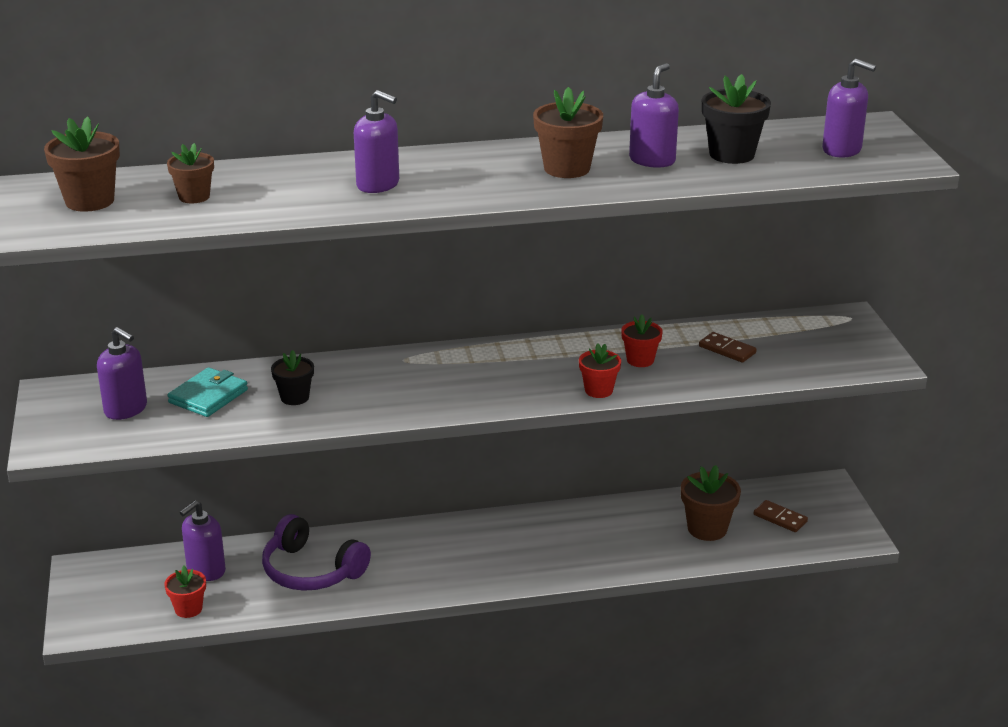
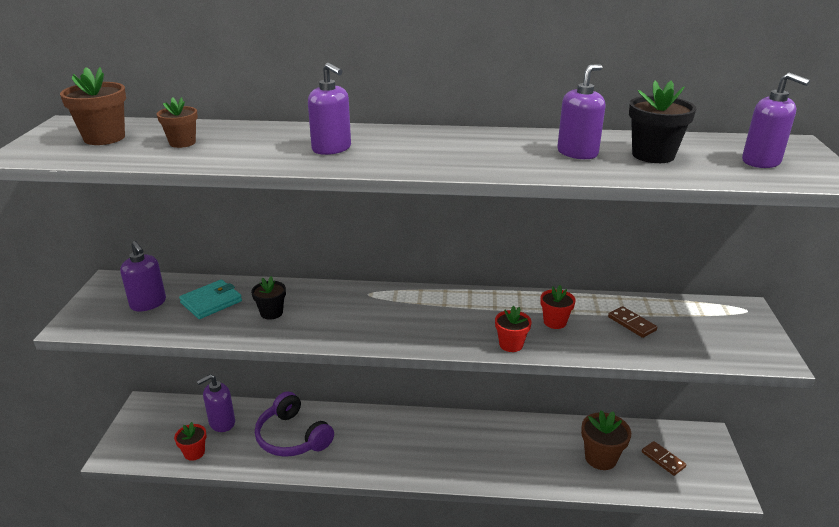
camera: 15 degrees right, 0 degrees up
brown flower pot [533,87,603,178] -> none

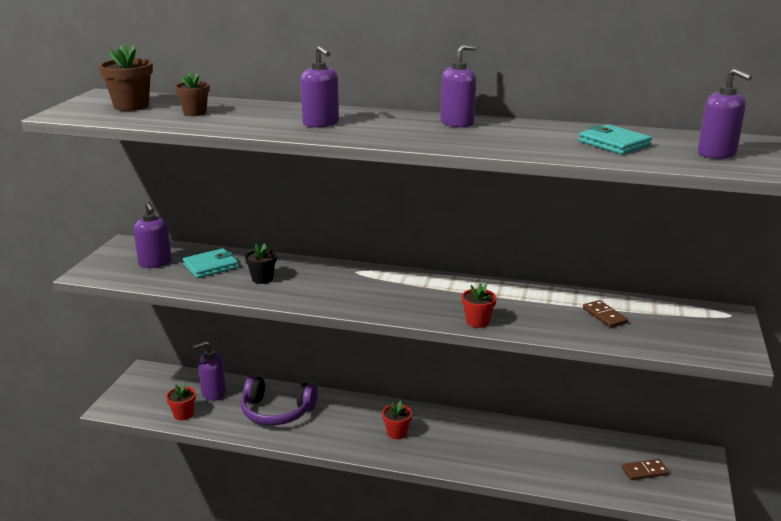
camera: 10 degrees right, 5 degrees down
purple headphones [255,391,334,457] -> purple headphones turned 45 degrees counterclockwise [241,376,318,425]
red flower pot [540,285,576,329] -> red flower pot moved to [382,401,412,439]
purple soap dispenser [557,64,606,159] -> purple soap dispenser moved to [441,45,476,128]
brown flower pot [581,410,631,470] -> none
black flower pot [629,80,696,163] -> turquoise wallet [579,124,652,154]
brown domino [642,441,686,476] -> brown domino turned 75 degrees counterclockwise [622,459,669,480]

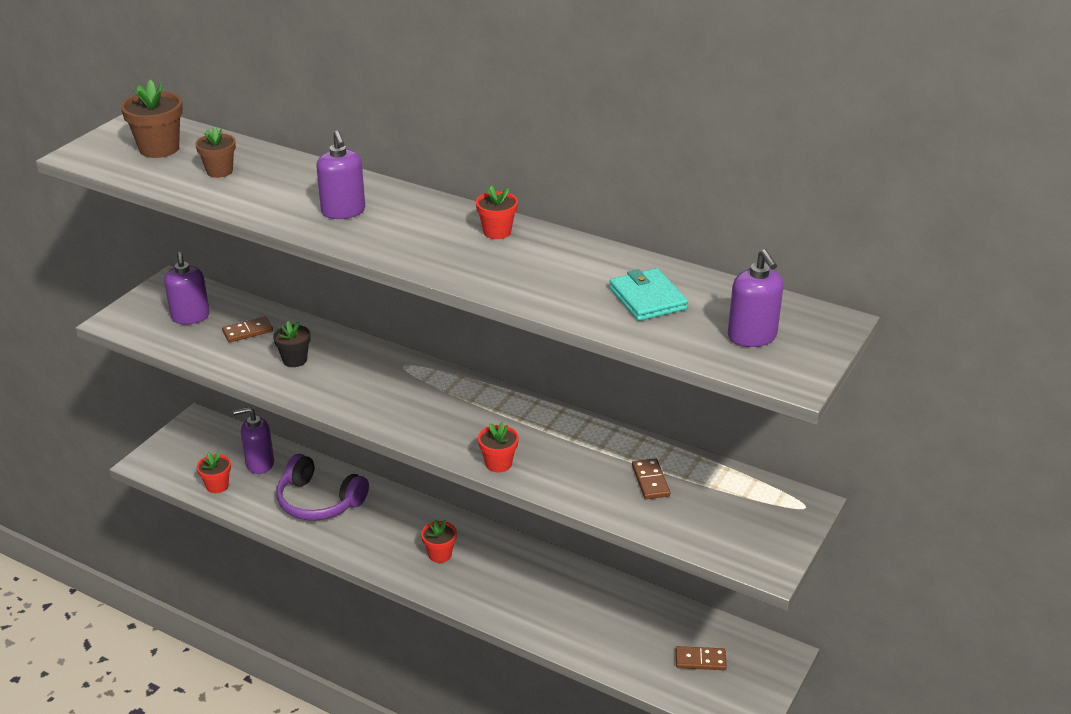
camera: 15 degrees right, 10 degrees up
turquoise wallet [183,248,239,278] -> brown domino [222,316,273,343]
purple soap dispenser [441,45,476,128] -> red flower pot [476,185,518,239]

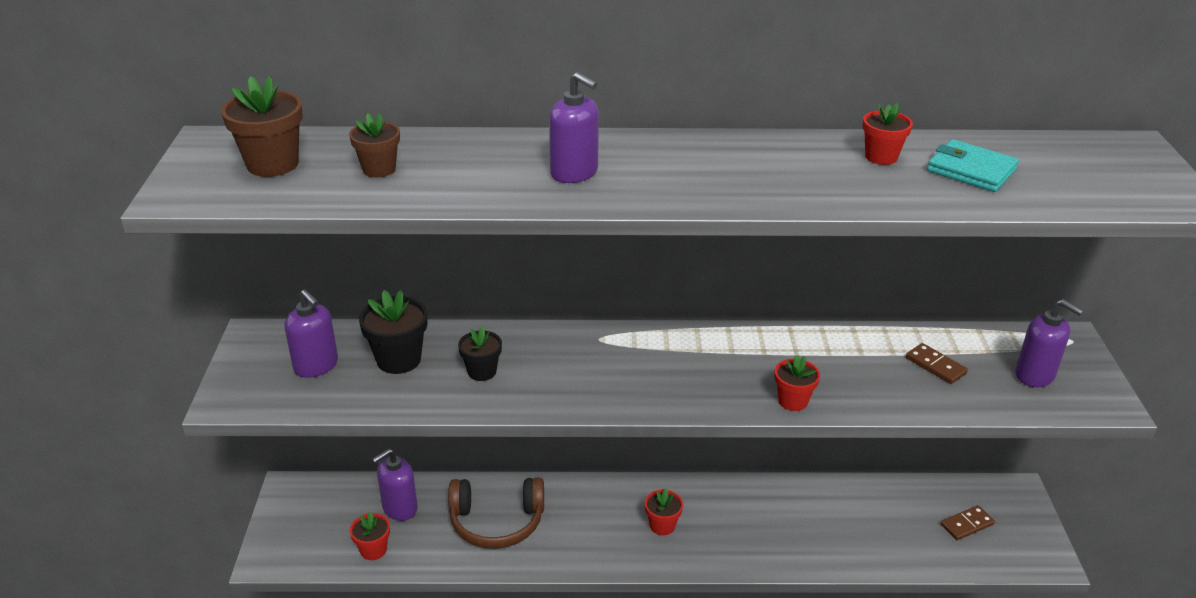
camera: 30 degrees left, 0 degrees up
brown domino [222,316,273,343] -> black flower pot [359,290,428,374]
purple headphones [276,454,369,521] -> brown headphones [448,478,544,549]
red flower pot [476,185,518,239] -> red flower pot moved to [863,103,913,165]
purple soap dispenser [728,249,784,347] -> purple soap dispenser moved to [1015,299,1084,387]

